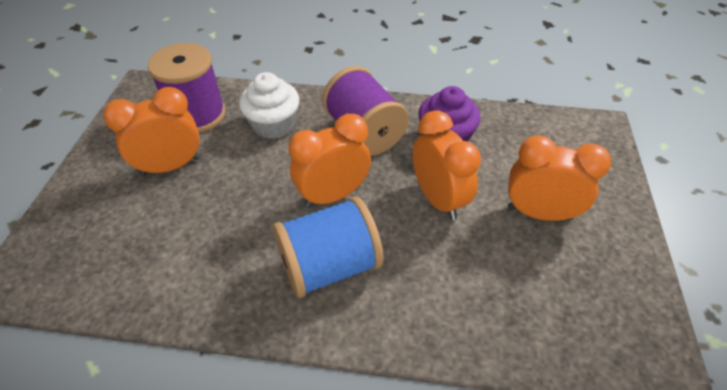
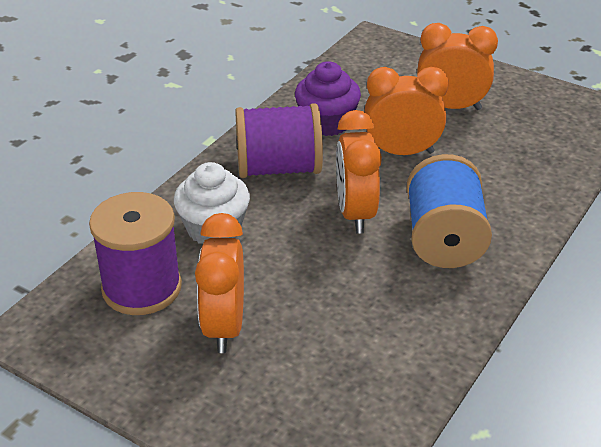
camera: 65 degrees left, 10 degrees down
orange clock [508,135,611,221] -> orange clock turned 60 degrees clockwise [417,23,498,110]

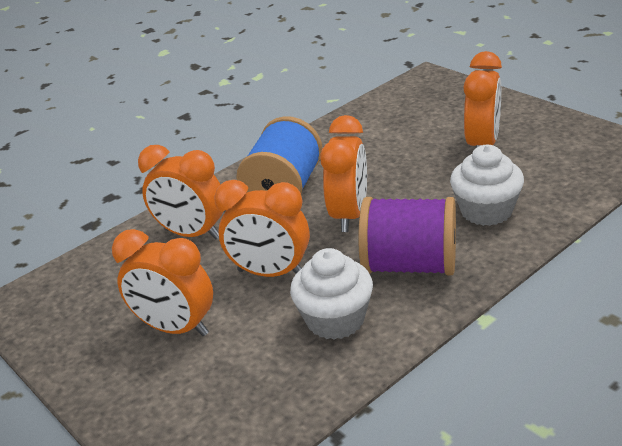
camera: 160 degrees left, 5 degrees down
purple spool [89,192,182,315] -> none
purple cupcake [295,61,361,136] -> white cupcake [290,248,373,340]
none -> orange clock [138,145,223,239]

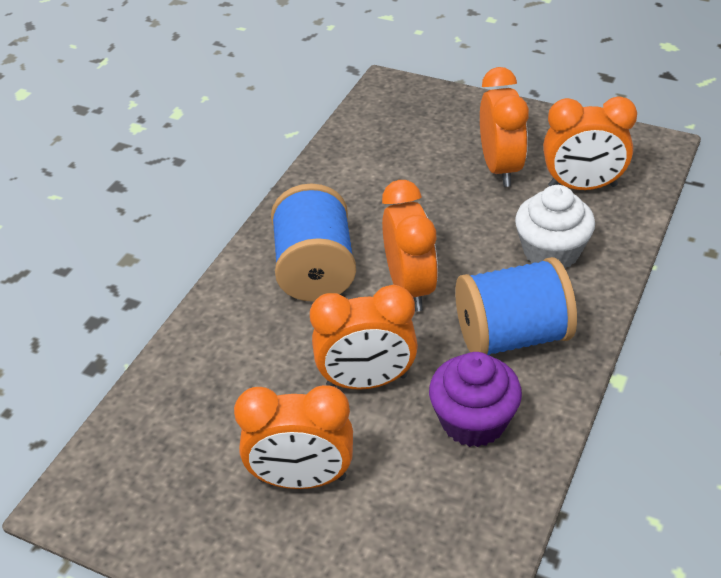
camera: 25 degrees left, 10 degrees up
orange clock [138,145,223,239] -> orange clock moved to [543,97,637,190]
white cupcake [290,248,373,340] -> purple cupcake [429,352,522,447]
purple spool [358,197,456,276] -> blue spool [455,257,577,355]

